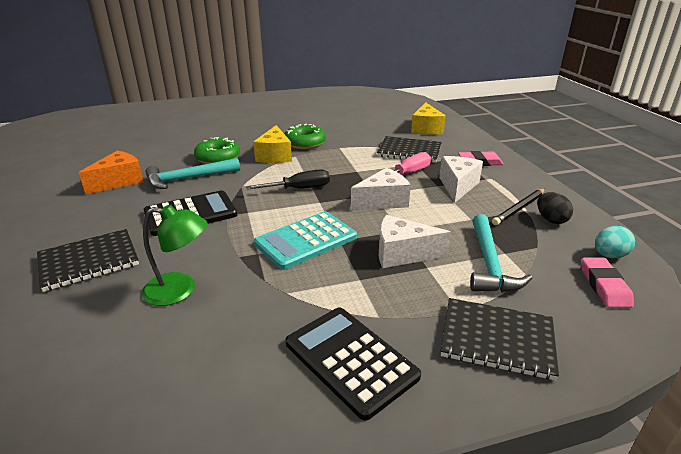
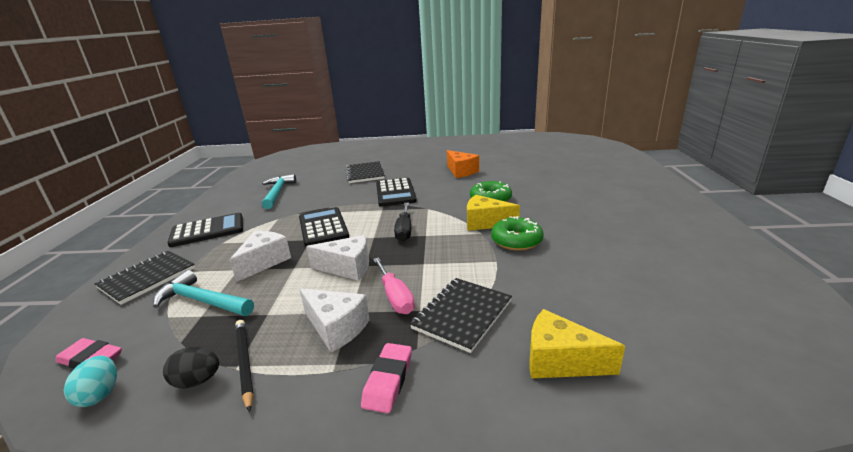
camera: 110 degrees right, 5 degrees down
green lamp [142,205,207,306] -> none
turquoise hammer [146,158,240,189] -> turquoise hammer moved to [262,174,296,209]
turquoise calculator [254,211,357,270] -> black calculator [299,207,349,247]
white cheese [351,168,411,210] -> white cheese turned 75 degrees counterclockwise [306,235,369,281]

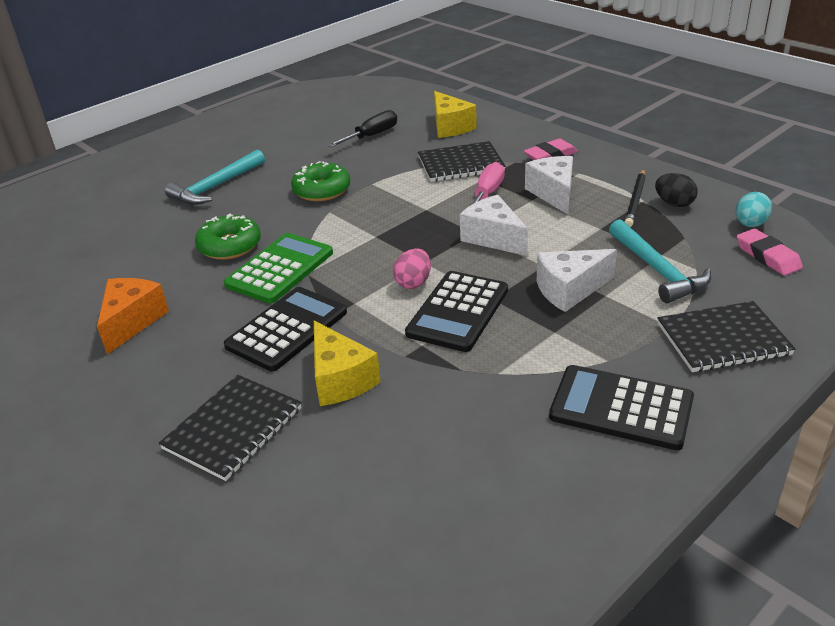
camera: 135 degrees left, 10 degrees up
turquoise hammer [262,174,296,209] -> turquoise hammer moved to [165,150,265,205]
black screwdriver [394,203,411,241] -> black screwdriver moved to [327,110,397,147]
yellow cheese [467,195,520,231] -> yellow cheese moved to [314,321,381,406]
none -> green calculator [224,233,333,303]
none -> pink egg [393,248,431,289]

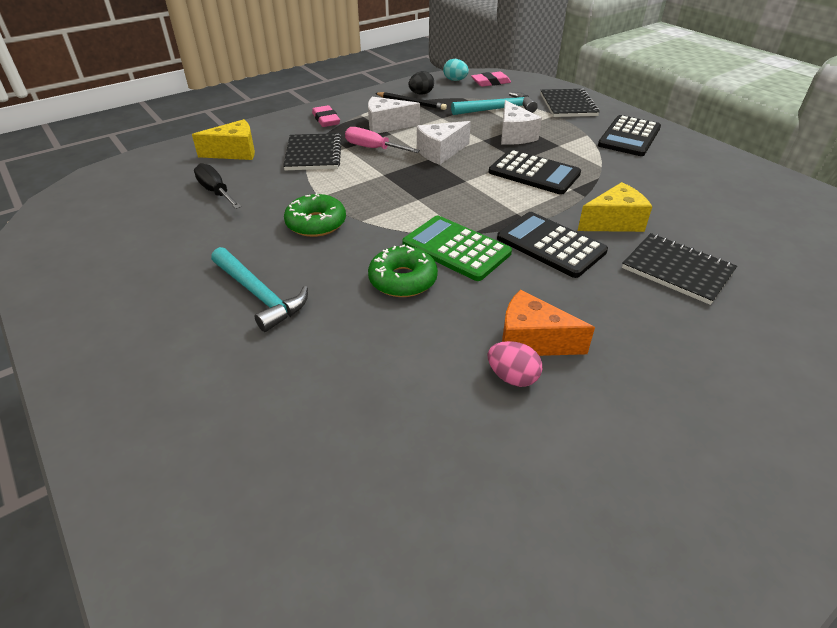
camera: 85 degrees left, 5 degrees up
pink egg [393,248,431,289] -> pink egg moved to [488,341,542,387]

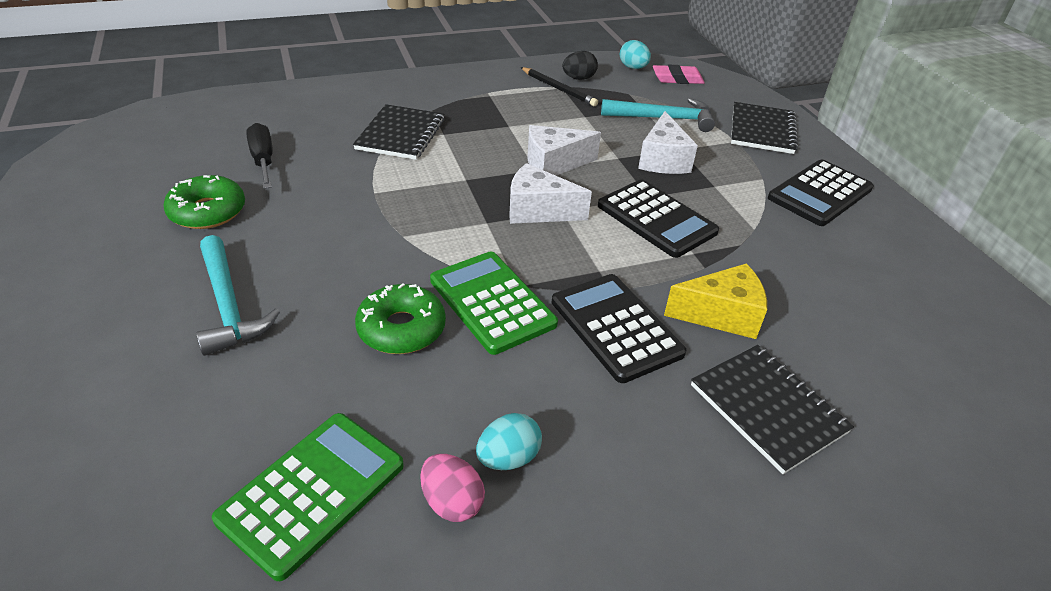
camera: 15 degrees right, 0 degrees up
yellow cheese [192,119,255,160] -> none
green donut [284,194,346,237] -> green donut moved to [163,175,245,229]
pink eraser [312,105,340,127] -> none
pink screwdriver [345,127,420,153] -> none
white cheese [368,97,420,134] -> white cheese moved to [509,163,592,224]
orange cheese [502,289,595,356] -> turquoise egg [476,413,542,470]
none -> green calculator [212,413,404,581]

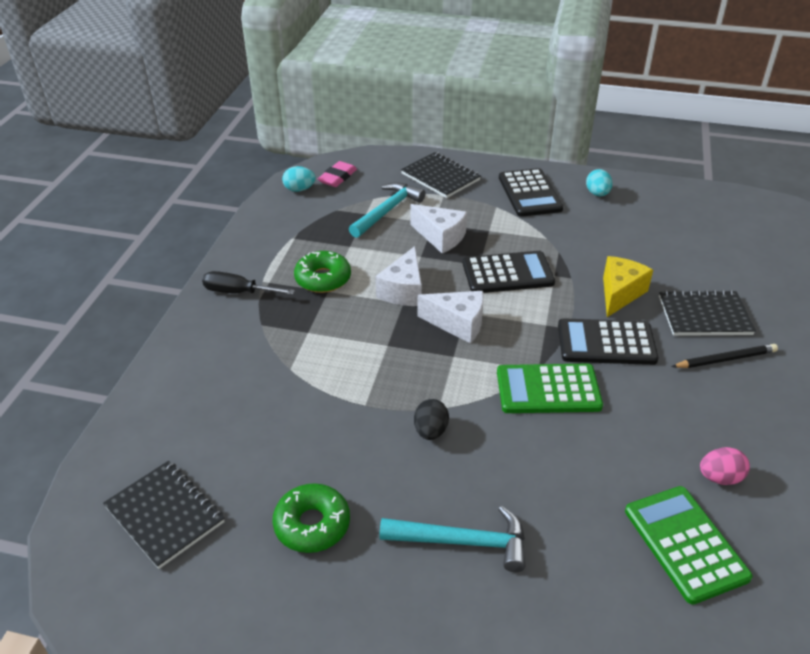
camera: 55 degrees left, 0 degrees up
black screwdriver [246,123,273,189] -> black screwdriver moved to [202,271,295,295]
black notebook [353,104,444,160] -> black notebook moved to [103,461,225,569]
green donut [355,283,446,354] -> green donut moved to [294,251,351,293]
turquoise egg [476,413,542,470] -> turquoise egg moved to [586,169,613,196]
white cheese [509,163,592,224] -> white cheese turned 120 degrees counterclockwise [417,291,484,344]
black pencil [520,67,598,106] -> black pencil moved to [671,344,778,368]
black egg [562,51,598,80] -> black egg moved to [414,399,449,440]

